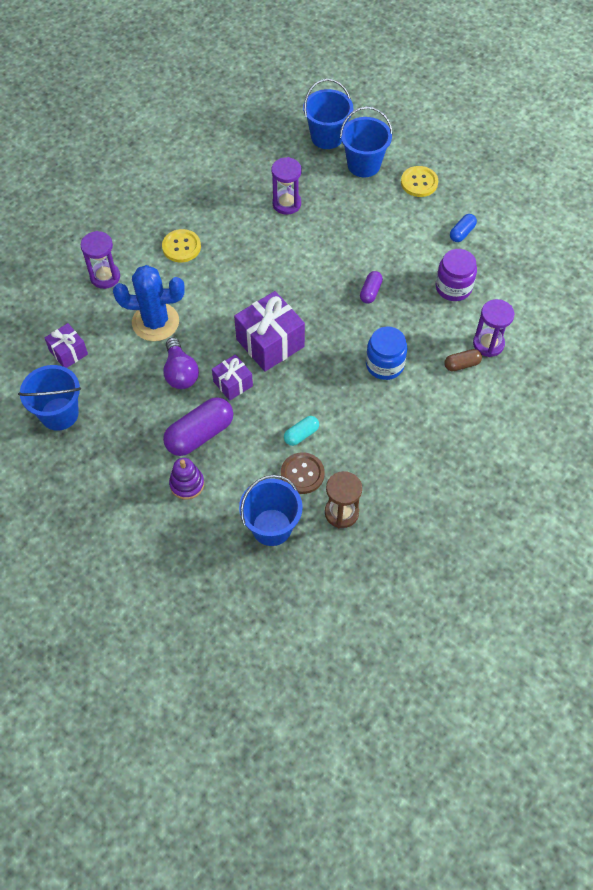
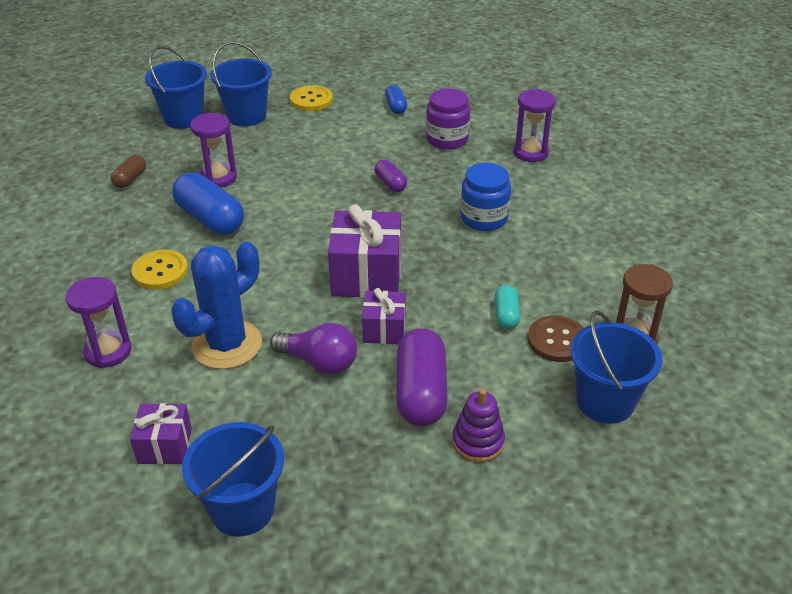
camera: 50 degrees left, 20 degrees down
brown capsule [444,349,482,371] -> brown capsule moved to [111,155,146,188]
none -> blue capsule [172,172,244,235]

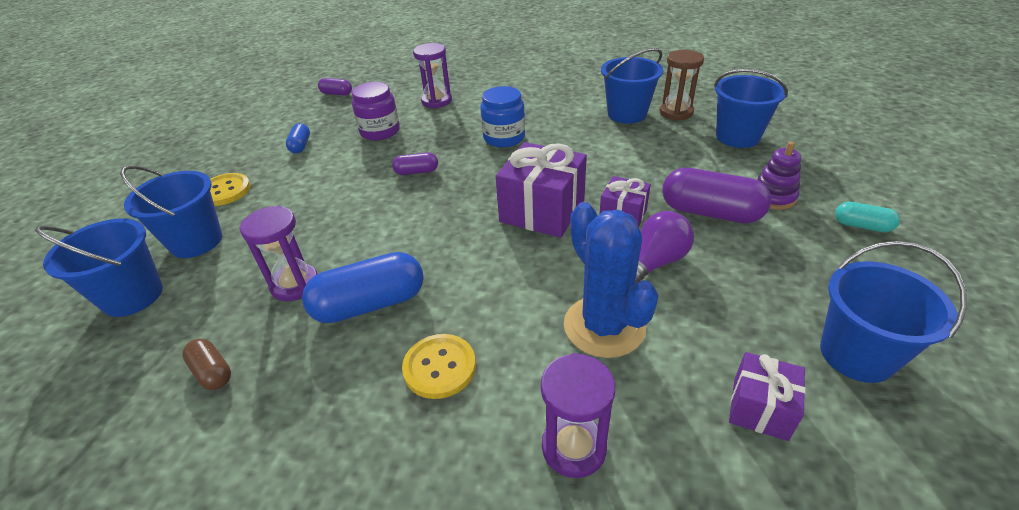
camera: 65 degrees left, 0 degrees up
blue capsule [385,85,407,114] -> blue capsule turned 75 degrees clockwise [286,123,310,153]
turquoise capsule [495,285,520,329] -> turquoise capsule moved to [835,202,900,232]
brown button [528,316,584,362] -> none
none -> purple capsule [318,78,352,96]
none -> blue bucket [601,48,663,124]

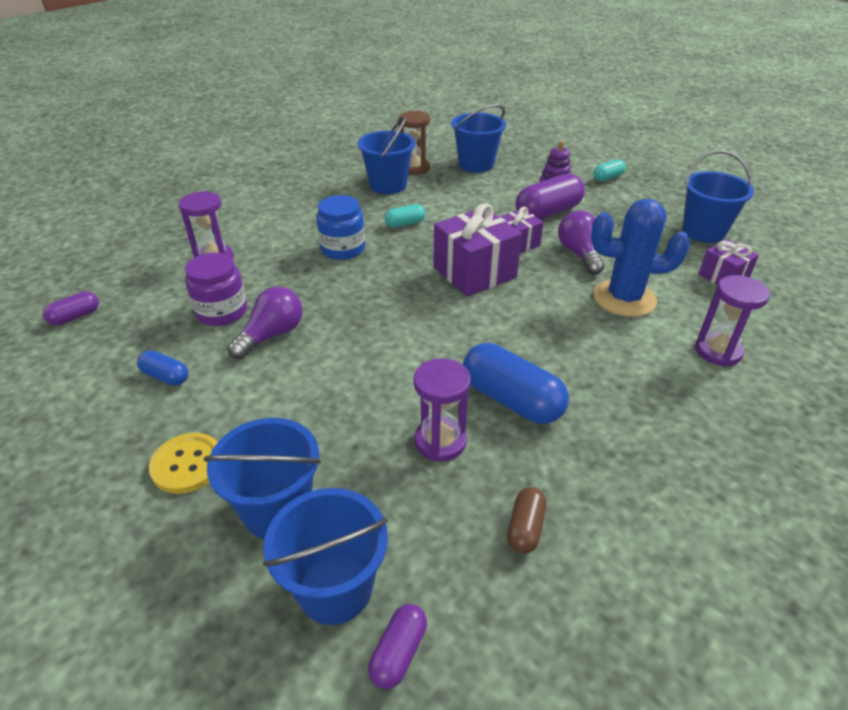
camera: 60 degrees left, 0 degrees up
brown capsule [182,339,231,390] -> brown capsule turned 60 degrees counterclockwise [507,487,546,554]
blue capsule [302,252,424,323] -> blue capsule turned 60 degrees counterclockwise [463,343,569,424]
purple capsule [392,152,438,175] -> purple capsule moved to [368,604,427,689]
yellow button [402,334,476,399] -> none
none -> purple light bulb [228,286,303,359]
none -> turquoise capsule [385,204,425,227]

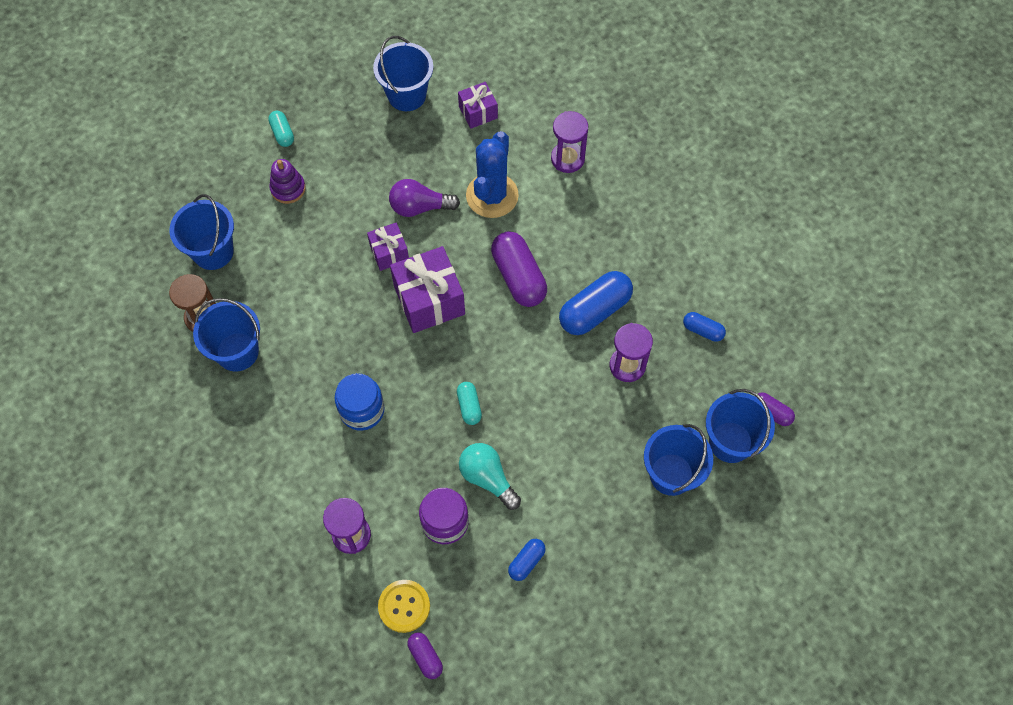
camera: 80 degrees left, 25 degrees up
yellow button [149,433,218,494] -> yellow button moved to [378,580,430,633]
purple light bulb [228,286,303,359] -> turquoise light bulb [459,443,521,510]
turquoise capsule [385,204,425,227] -> turquoise capsule moved to [457,382,482,425]
brown capsule [507,487,546,554] -> blue capsule [683,312,726,342]
purple capsule [516,173,585,220] -> purple capsule moved to [491,231,547,307]

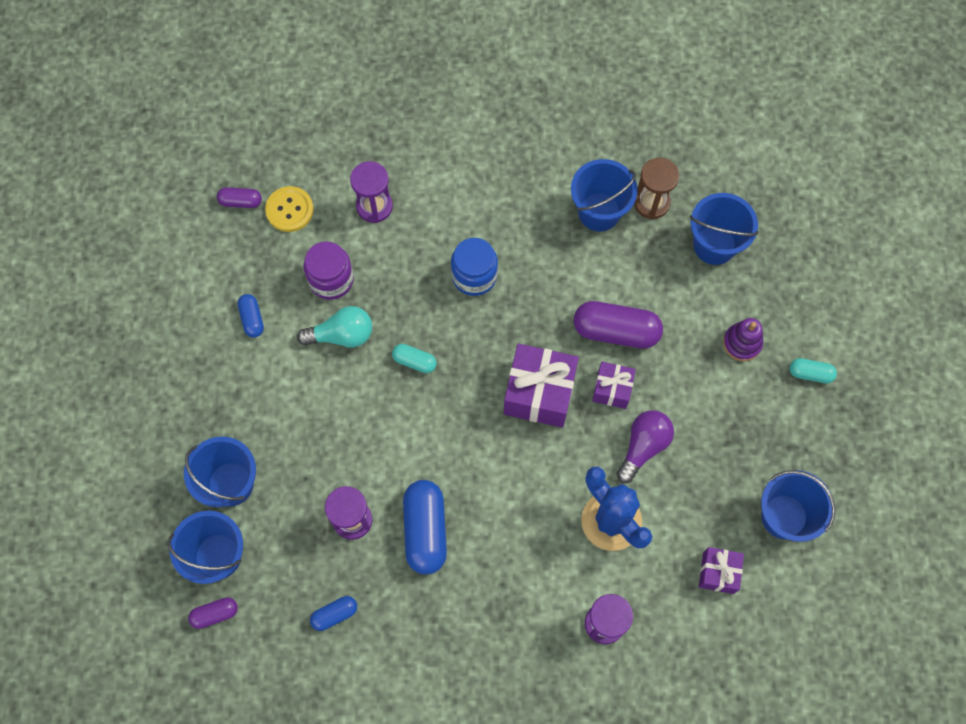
camera: 125 degrees right, 5 degrees up
purple capsule [491,231,547,307] -> purple capsule moved to [574,301,663,349]

